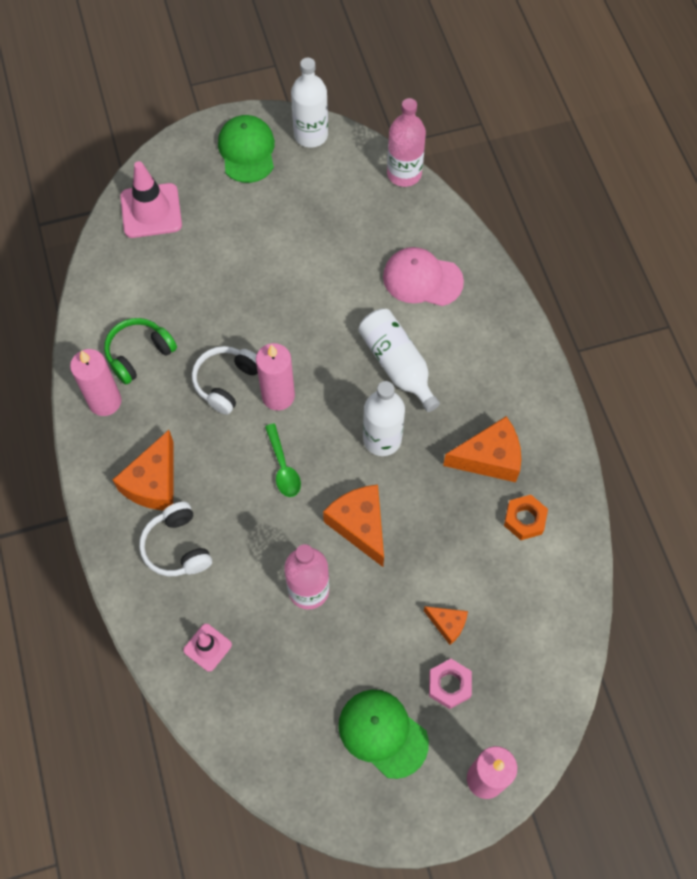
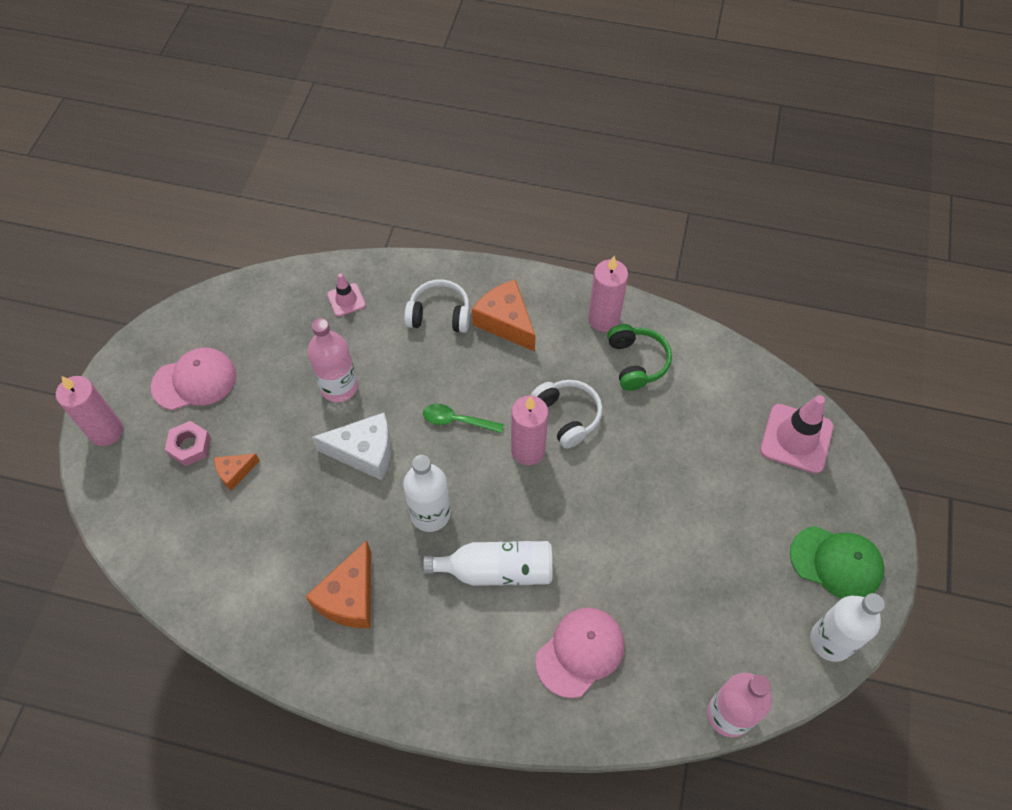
camera: 120 degrees right, 5 degrees down
orange cheese [323,485,384,567] -> white cheese [312,413,391,480]
green cap [338,690,429,779] -> pink cap [151,347,236,410]
orange nut [504,495,548,540] -> none

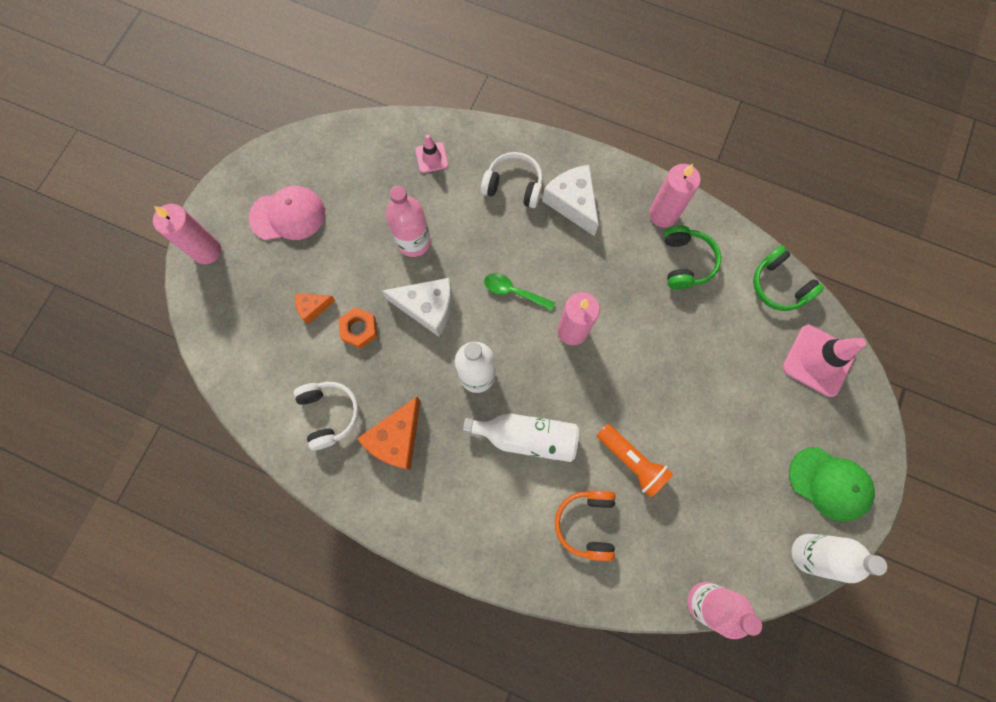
camera: 10 degrees right, 15 degrees up
pink nut [165,421,211,466] -> none
orange cheese [472,280,536,352] -> white cheese [542,165,599,236]
white headphones [531,380,603,449] -> white headphones moved to [294,382,359,450]
pink cap [536,608,625,698] -> orange headphones [555,490,616,561]
none -> orange nut [339,307,377,348]
none -> orange flashlight [597,424,673,498]
none -> green headphones [753,245,824,311]

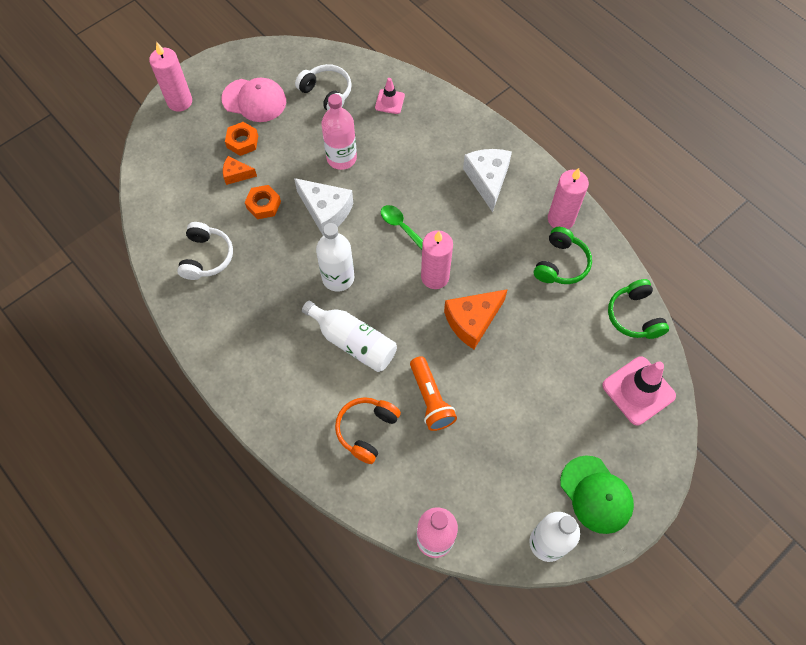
camera: 25 degrees right, 10 degrees down
orange cheese [357,397,421,470] -> orange cheese moved to [444,289,508,349]
white headphones [481,152,543,208] -> white headphones moved to [295,64,352,111]
none -> orange nut [225,122,258,156]

